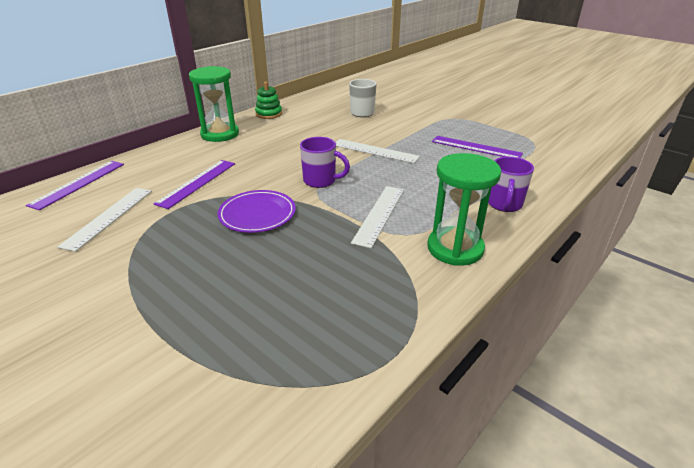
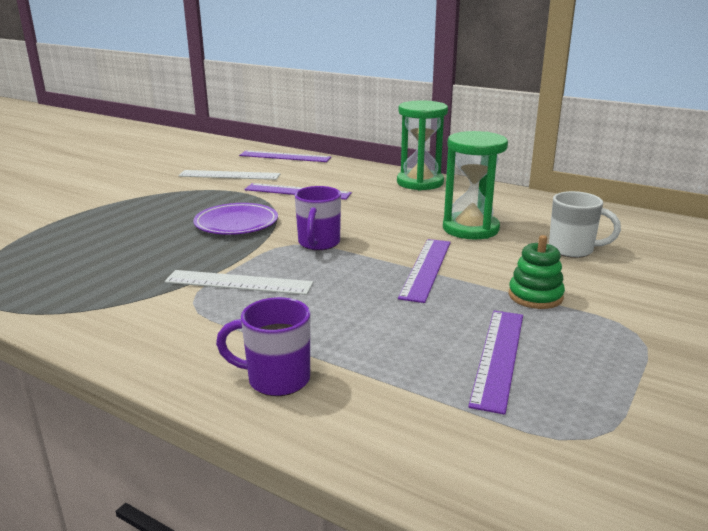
camera: 80 degrees right, 10 degrees down
green stacking toy [255,82,282,119] -> green stacking toy moved to [509,235,565,309]
white ruler [335,139,420,163] -> purple ruler [398,239,451,303]
green hourglass [427,153,501,266] -> green hourglass moved to [443,131,508,240]

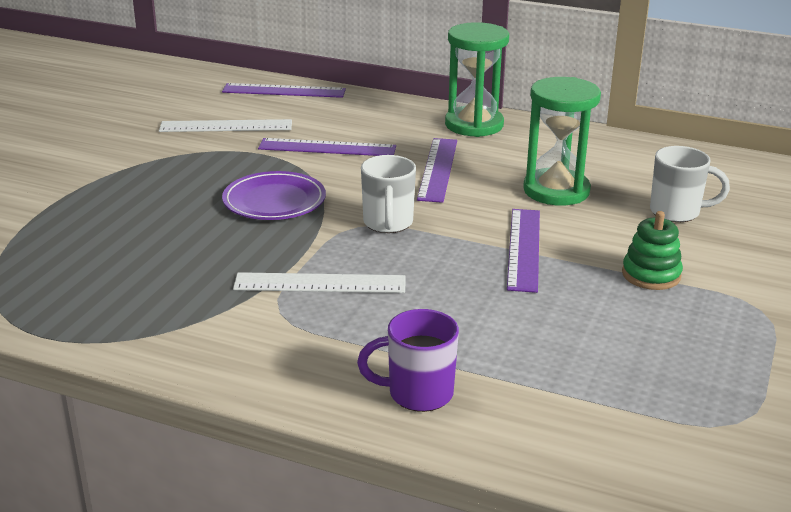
camera: 10 degrees left, 5 degrees up
purple mug [295,186,341,250] -> white mug [361,155,416,233]
purple ruler [468,310,523,415] -> purple ruler moved to [417,138,457,203]

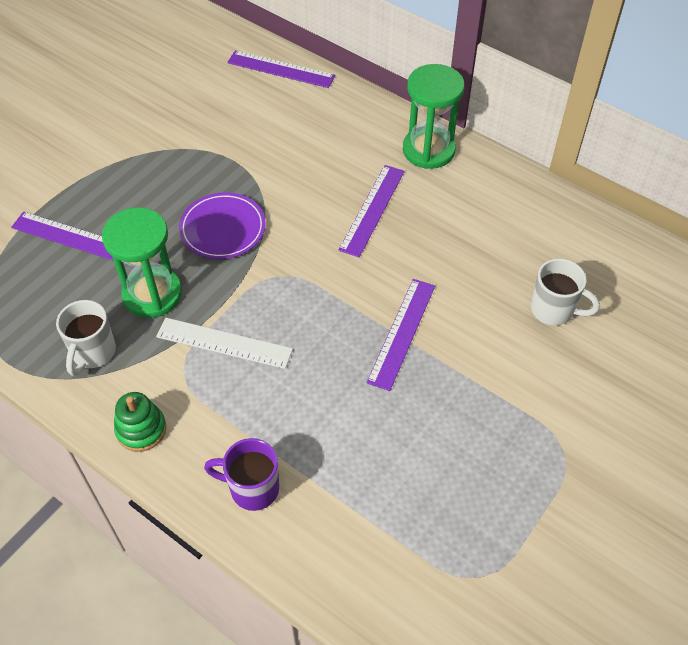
camera: 15 degrees right, 25 degrees up
white ruler [159,119,292,132] -> none
purple ruler [258,138,396,156] -> purple ruler moved to [11,212,114,261]
white mug [361,155,416,233] -> white mug moved to [56,300,116,376]
green hourglass [523,77,601,206] -> green hourglass moved to [102,207,182,318]
green stacking toy [622,211,683,290] -> green stacking toy moved to [114,392,166,452]

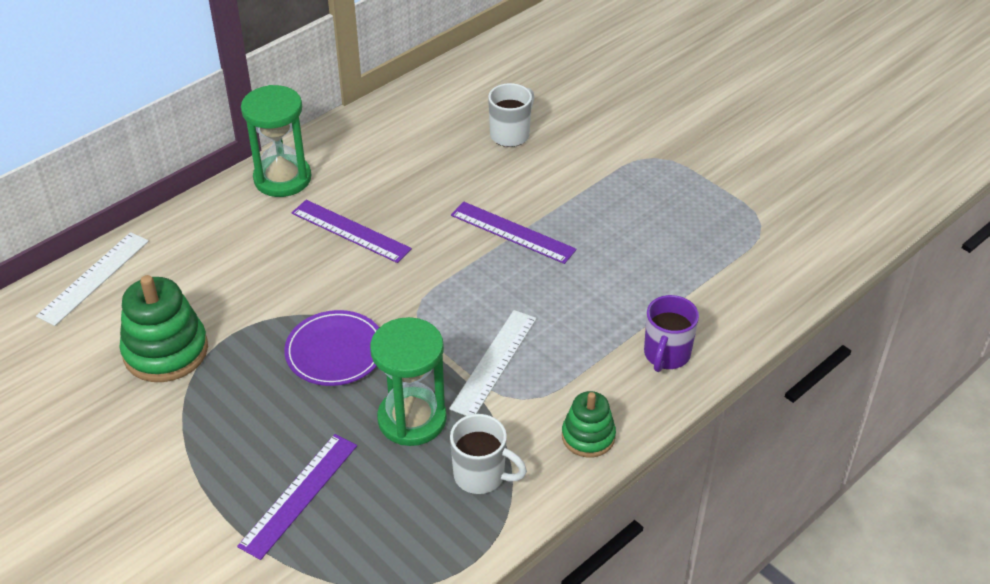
camera: 80 degrees left, 10 degrees down
purple ruler [227,50,336,88] -> white ruler [36,232,149,326]
none -> green stacking toy [119,275,208,382]

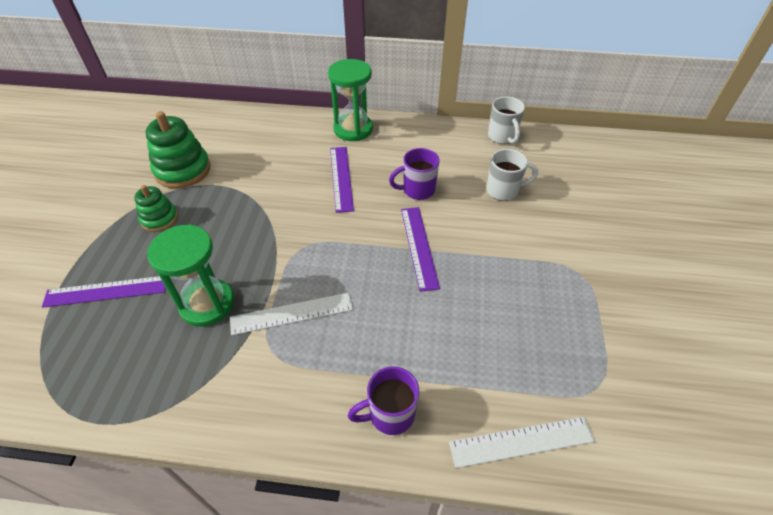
camera: 50 degrees right, 5 degrees up
white ruler [36,232,149,326] -> white ruler moved to [449,417,595,468]
purple plate [284,310,379,386] -> none
white mug [450,414,527,494] -> white mug moved to [488,97,525,144]
green stacking toy [562,391,616,458] -> green stacking toy moved to [134,185,178,232]
none -> purple mug [389,148,440,200]

